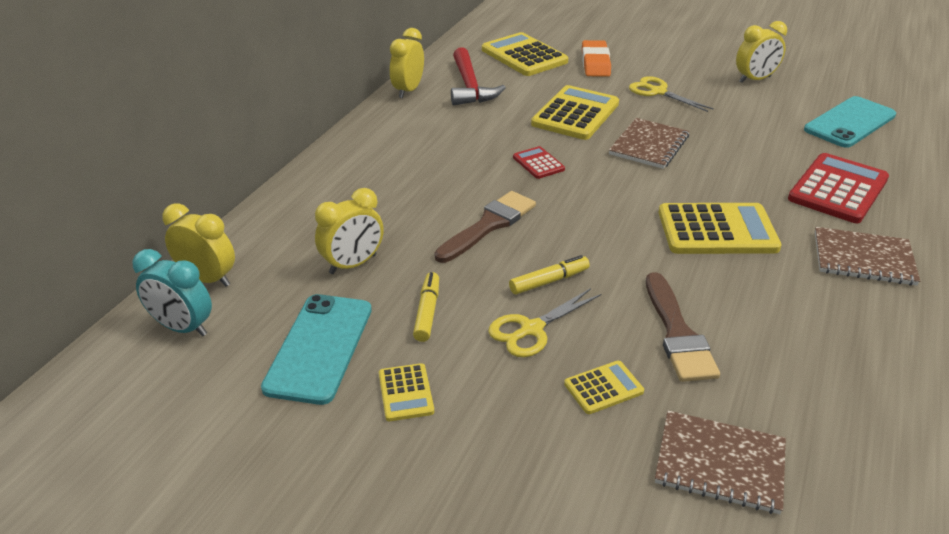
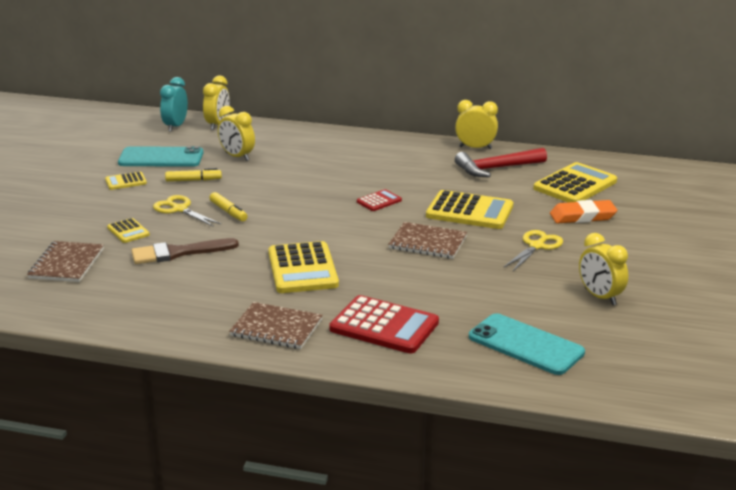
camera: 80 degrees right, 10 degrees down
brown brush [434,191,536,263] -> none
brown notebook [815,227,920,286] -> brown notebook turned 75 degrees counterclockwise [229,302,323,349]

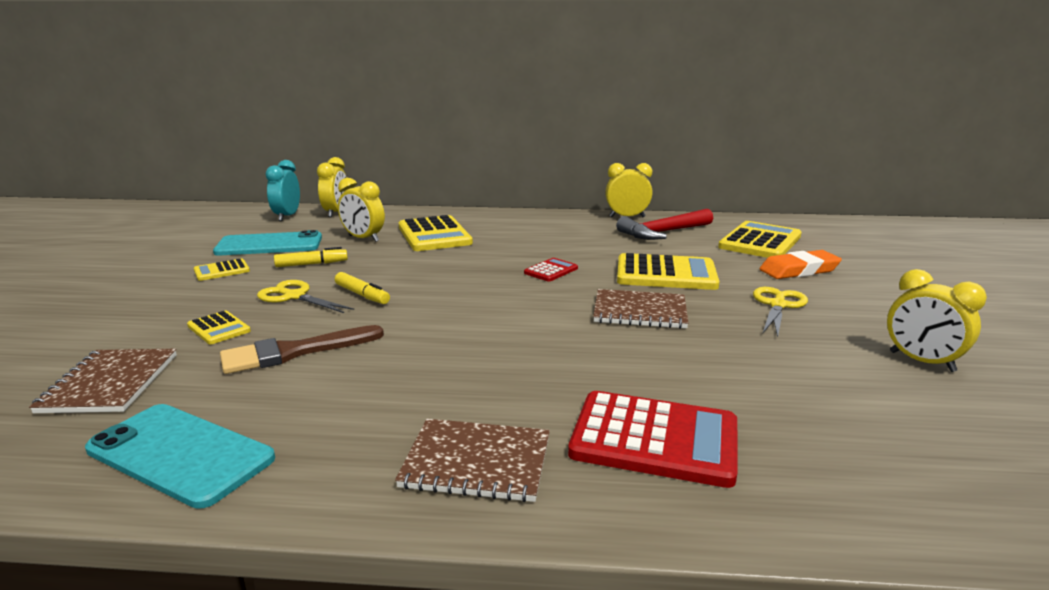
camera: 10 degrees left, 5 degrees down
yellow calculator [268,241,339,293] -> yellow calculator moved to [399,215,473,251]
turquoise phone [469,313,585,375] -> turquoise phone moved to [85,404,275,509]

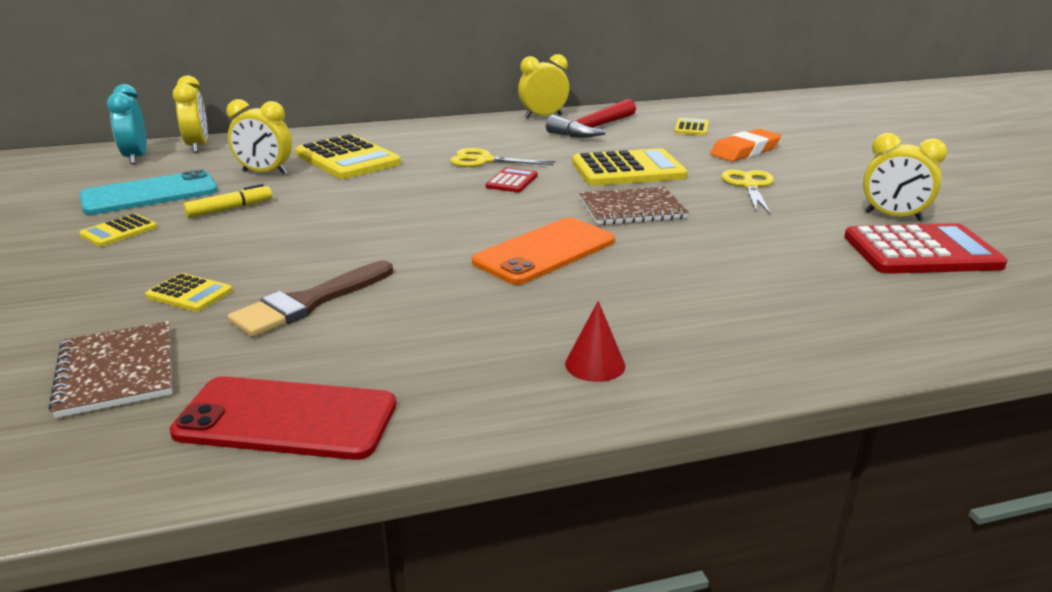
camera: 20 degrees left, 5 degrees up
turquoise phone [85,404,275,509] -> red phone [170,376,396,460]
yellow scissors [257,280,354,313] -> yellow scissors moved to [450,148,555,167]
yellow marker [335,272,390,304] -> none
brown notebook [395,419,550,502] -> red cone [565,301,625,382]
red calculator [568,391,737,488] -> red calculator moved to [844,223,1007,274]
yellow calculator [718,221,801,258] -> yellow calculator [674,118,709,136], size x0.50
none -> orange phone [472,218,615,285]

